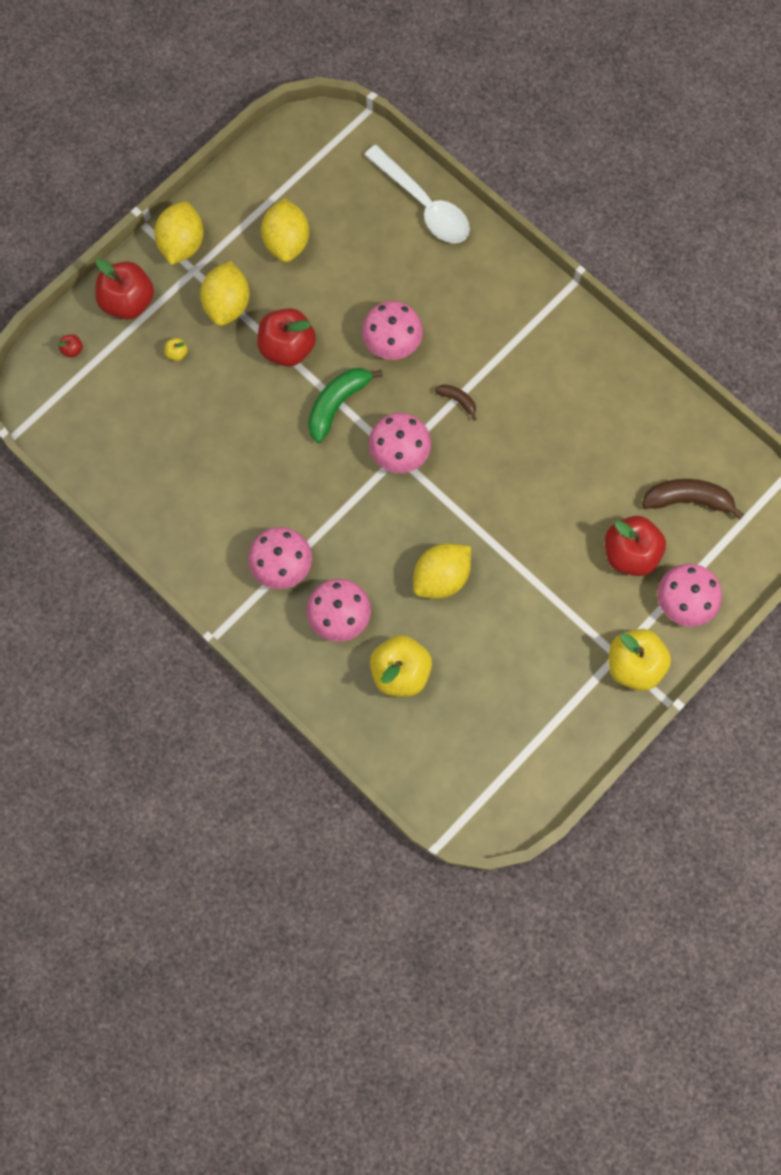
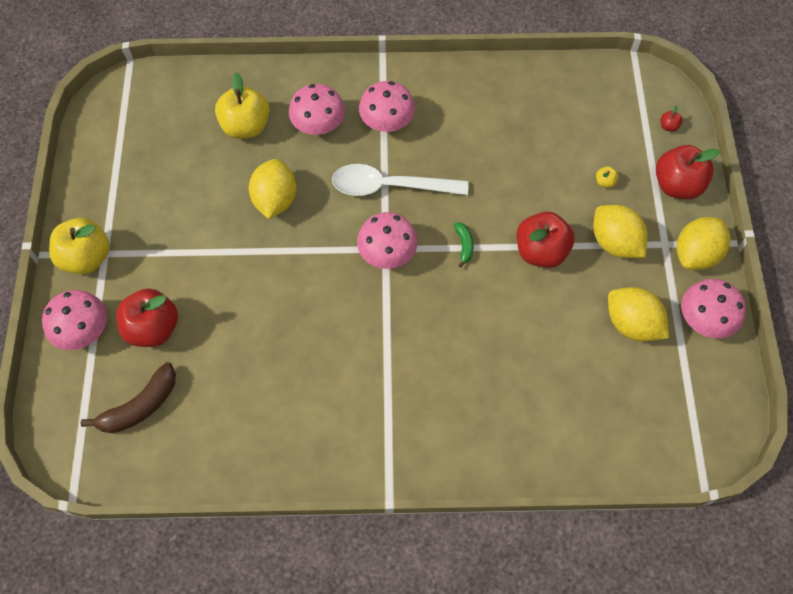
camera: 135 degrees right, 10 degrees down
yellow lemon [154,201,204,265] -> yellow lemon turned 75 degrees clockwise [676,217,730,270]
green banana [308,368,383,443] -> green banana [454,222,474,268], size x0.52
pink mushroom [362,301,423,360] -> pink mushroom moved to [681,279,746,338]
white spoon [364,145,470,243] -> white spoon moved to [332,164,468,196]
brown banana [435,384,476,421] -> none

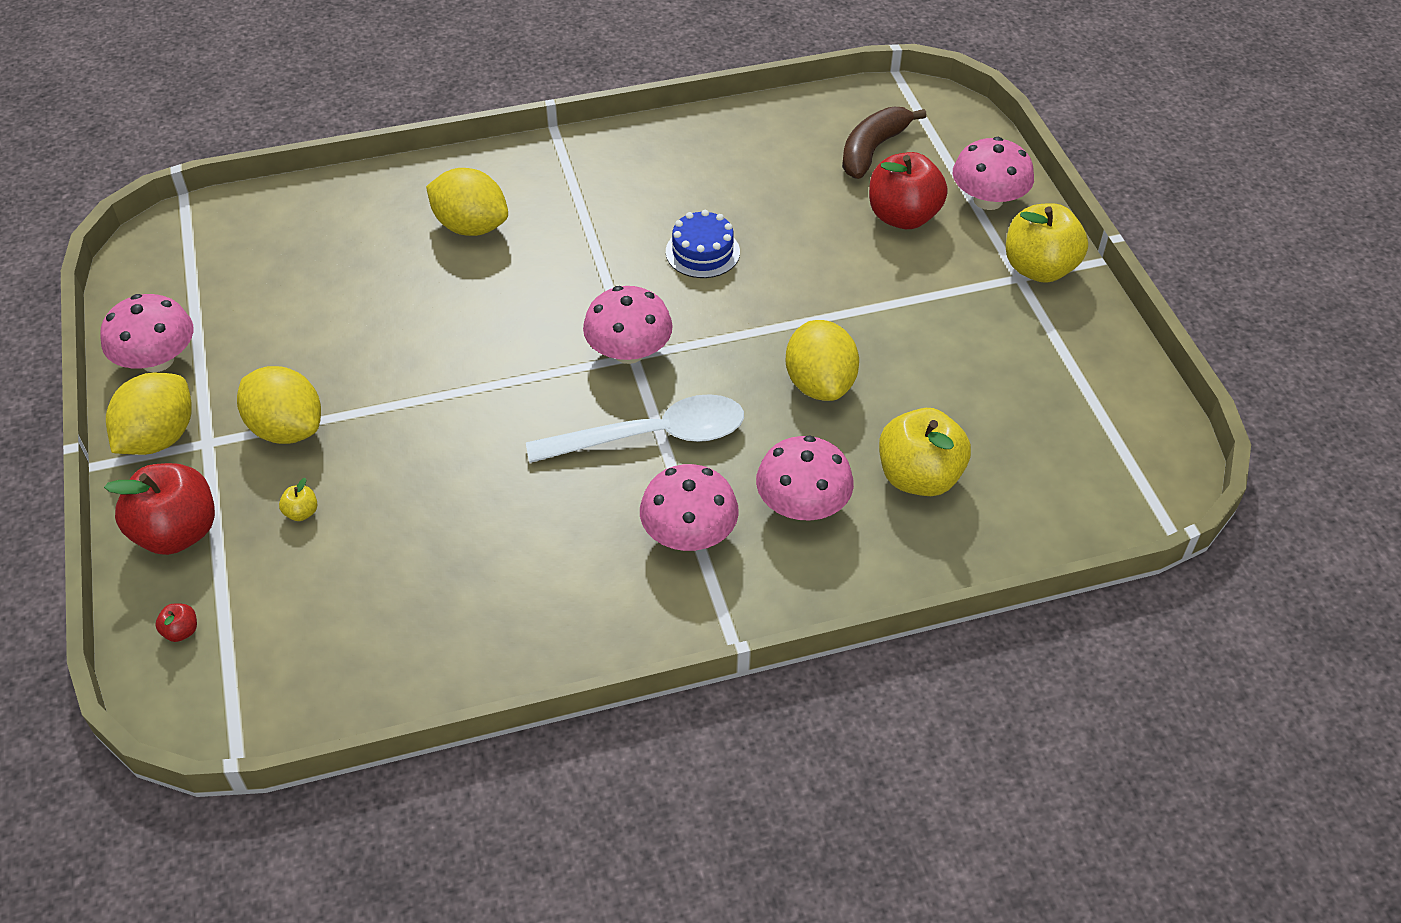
camera: 165 degrees right, 15 degrees down
green banana [454,222,474,268] -> none
red apple [517,212,575,268] -> none
yellow lemon [608,287,669,341] -> yellow lemon moved to [426,168,508,236]
none -> blue cake [666,210,740,278]

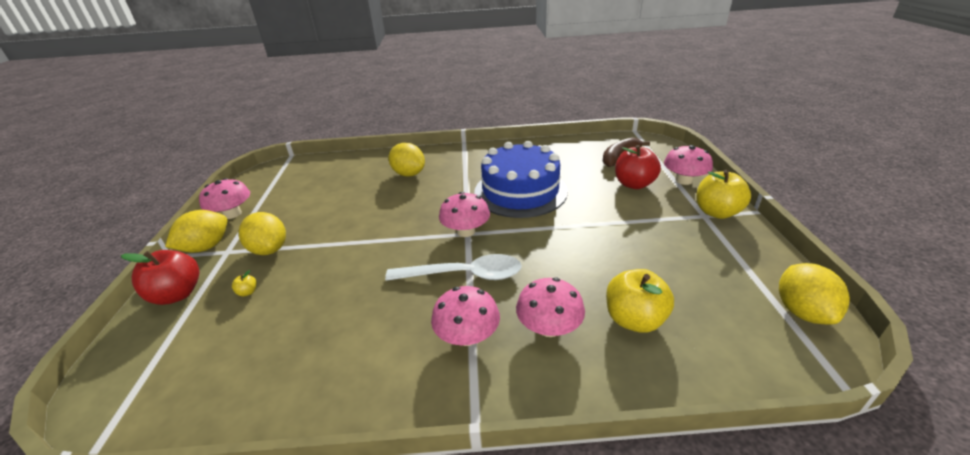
camera: 15 degrees right, 15 degrees down
red apple [155,604,197,642] -> none
blue cake [666,210,740,278] -> blue cake [474,141,568,218], size x2.32
yellow lemon [786,320,859,401] -> yellow lemon moved to [779,263,850,324]

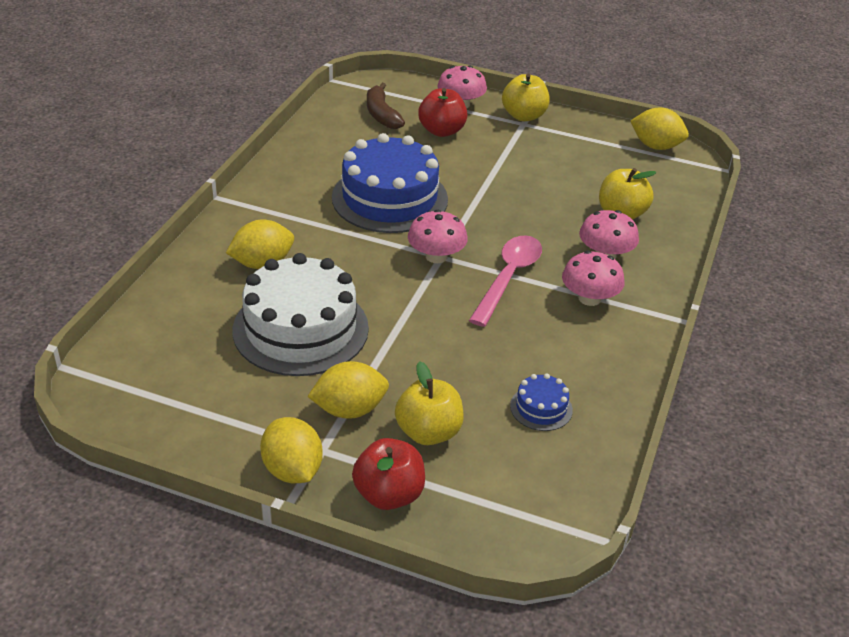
camera: 70 degrees left, 5 degrees up
pink mushroom [199,178,250,219] -> none
yellow apple [232,270,257,296] -> yellow apple [395,361,464,445], size x2.48
white spoon [385,254,522,281] -> pink spoon [469,235,542,327]
none -> white cake [233,253,369,376]
none -> blue cake [510,373,573,431]

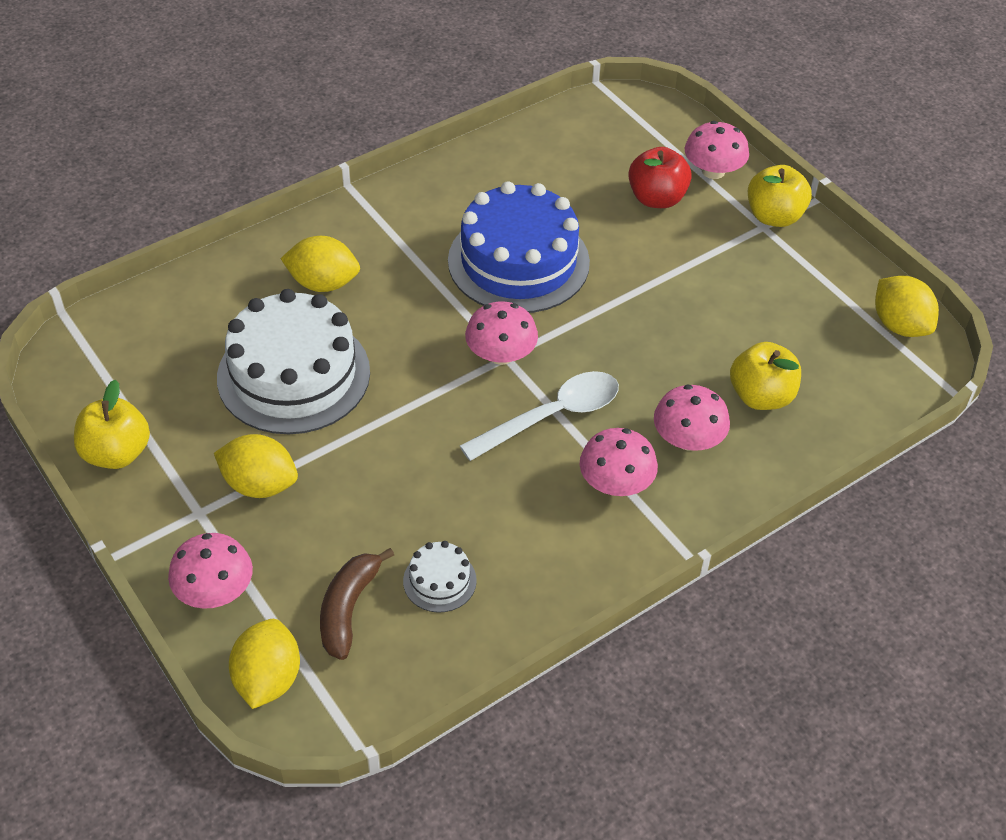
camera: 35 degrees right, 10 degrees up
yellow lemon [260,417,323,483] -> yellow lemon moved to [229,619,300,709]
red apple [352,438,425,510] -> pink mushroom [168,533,253,609]
brown banana [367,83,405,129] -> brown banana moved to [320,548,394,660]
yellow apple [395,361,464,445] -> yellow apple moved to [74,380,150,469]
pink spoon [469,235,542,327] -> white spoon [460,371,619,461]
blue cake [510,373,573,431] -> white cake [403,541,477,613]

